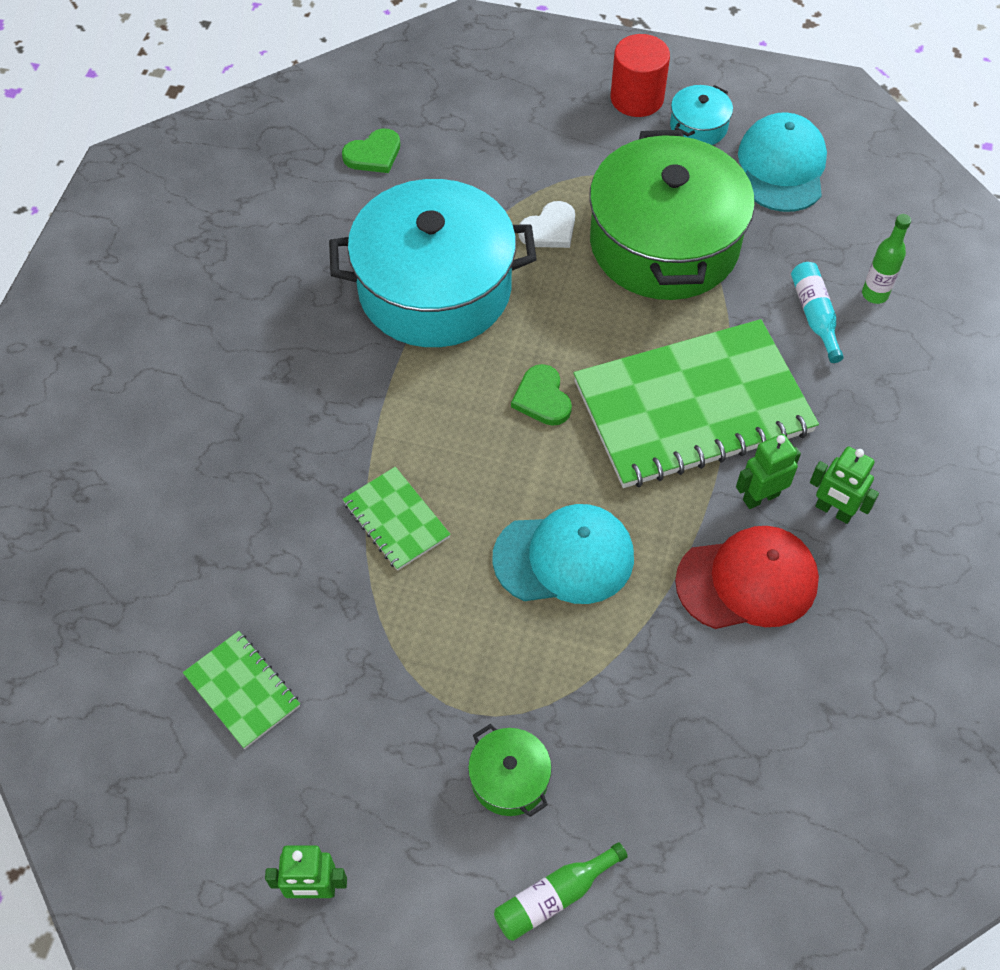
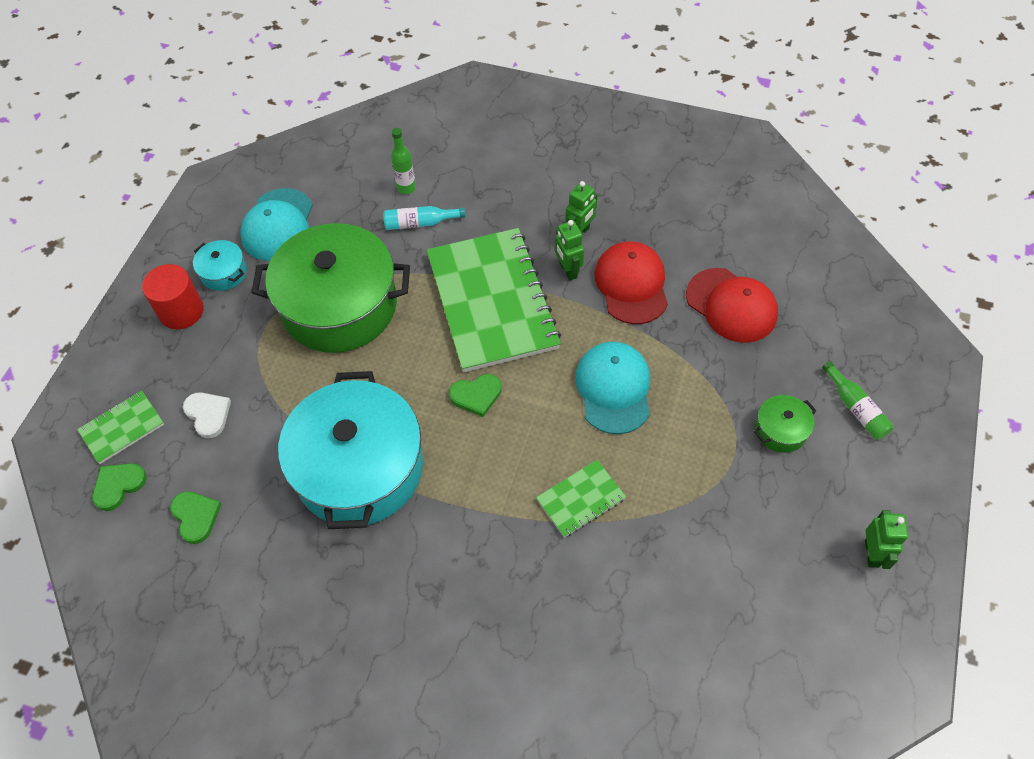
camera: 85 degrees left, 0 degrees up
green notebook [183,631,300,749] -> green notebook moved to [77,391,164,464]
white heart [518,201,575,248] -> white heart moved to [183,392,231,438]
turquoise cap [738,112,827,212] -> turquoise cap turned 90 degrees counterclockwise [240,188,313,261]
none -> green heart [92,463,147,511]
none -> red cap [686,268,778,343]

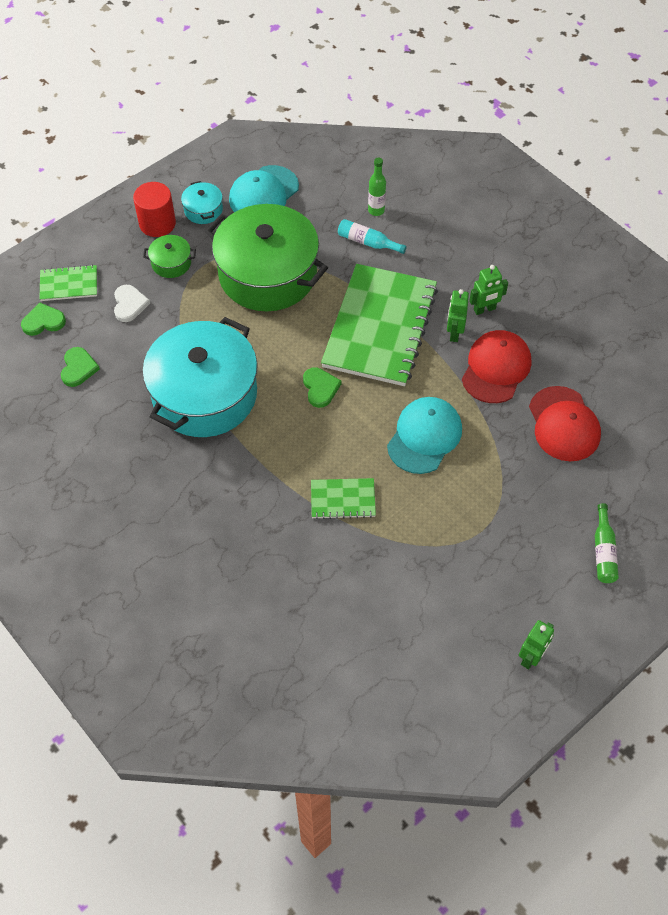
camera: 30 degrees right, 0 degrees up
green heart [449,374,502,417] -> green heart turned 120 degrees counterclockwise [303,367,342,408]
green pot [754,395,816,453] -> green pot moved to [143,235,196,278]

